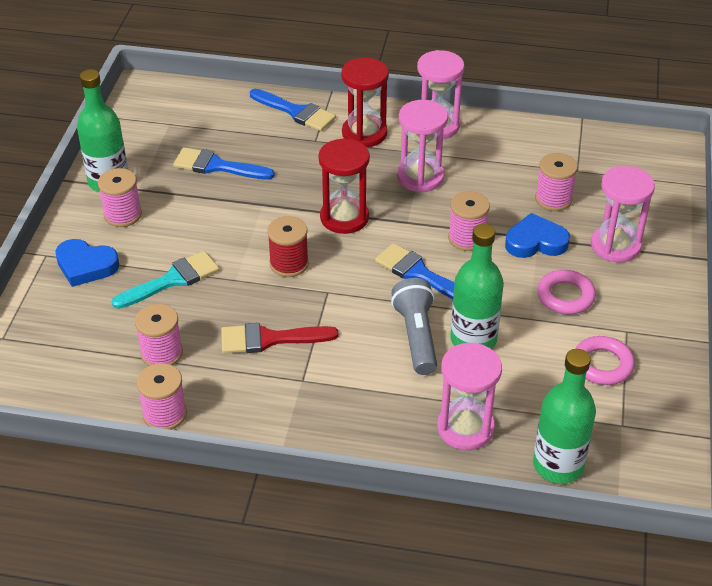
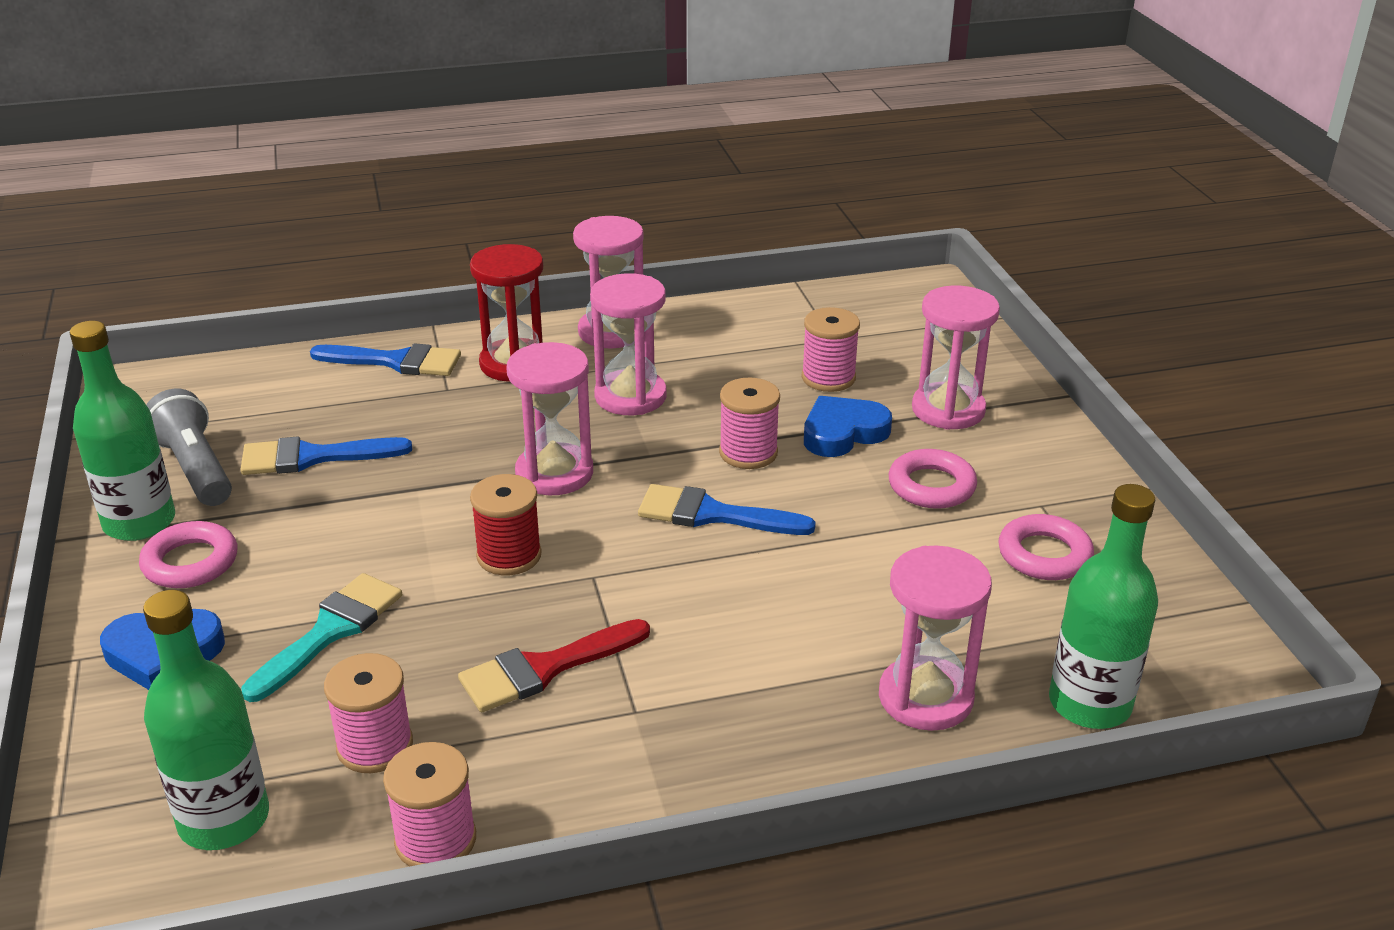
camera: 25 degrees left, 10 degrees down
pink spool [98,168,142,227] -> pink ring [139,521,237,588]
red hourglass [318,138,370,234] -> pink hourglass [506,342,593,495]
grey flashlight [391,278,437,375] -> grey flashlight moved to [146,389,232,506]
green bottle [450,224,504,349] -> green bottle moved to [143,590,269,850]

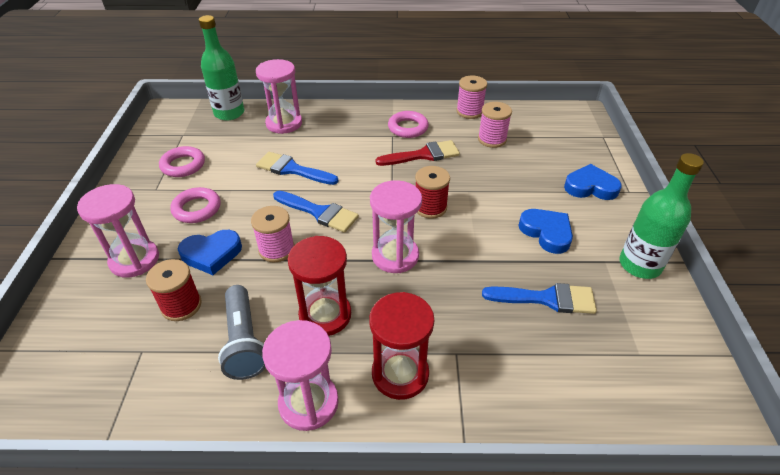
camera: 165 degrees left, 10 degrees up
pink ring [139,521,237,588] -> pink ring moved to [388,111,429,138]
green bottle [143,590,269,850] -> none
grey flashlight [146,389,232,506] -> grey flashlight moved to [218,285,265,380]
turquoise brush [241,573,402,702] -> none
blue brush [310,343,461,376] -> blue brush moved to [256,152,339,185]
pink hourglass [590,273,667,415] -> red hourglass [288,236,351,336]
pink spool [802,307,860,392] -> red spool [146,259,202,321]
none -> blue heart [519,209,573,254]

